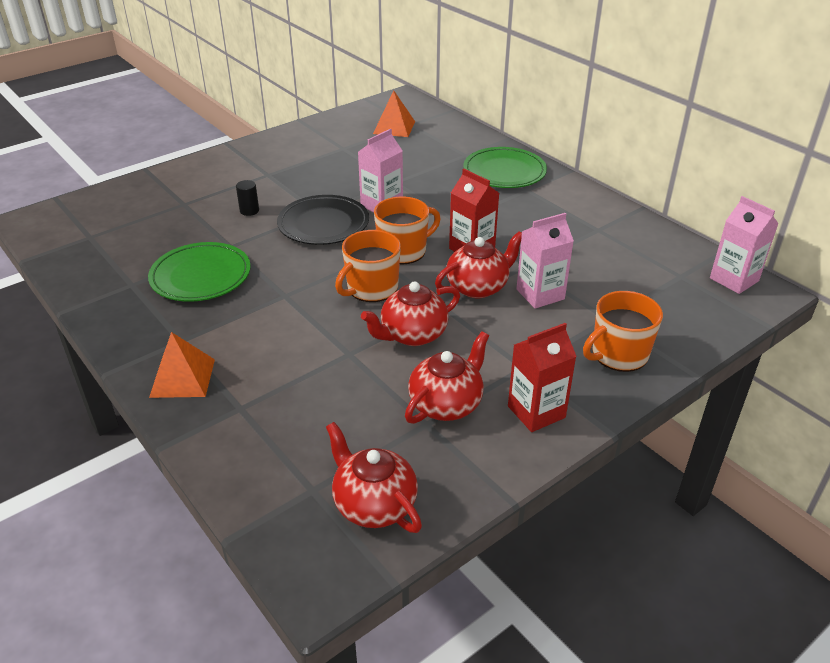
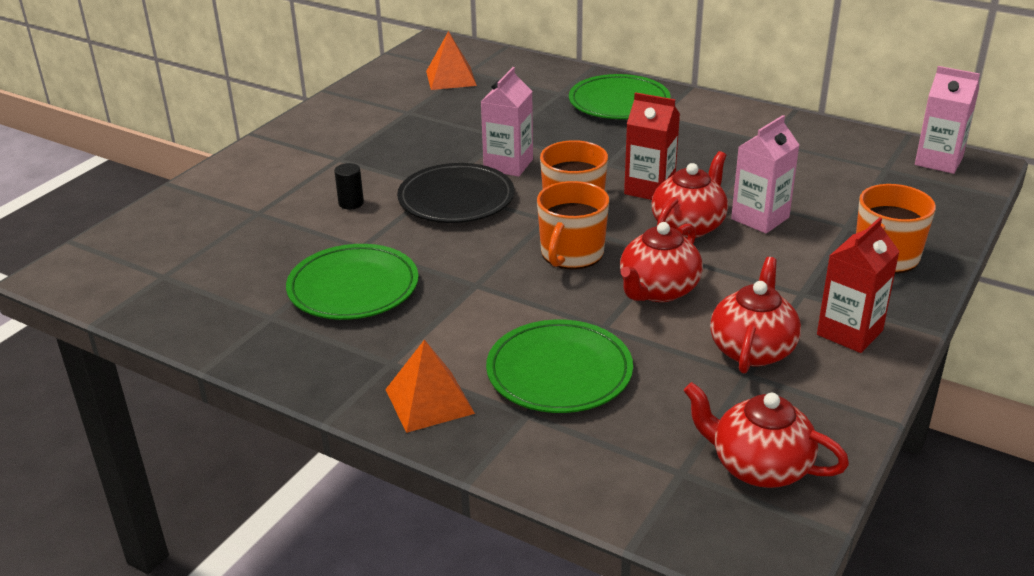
camera: 20 degrees left, 5 degrees down
none -> green plate [486,320,633,413]

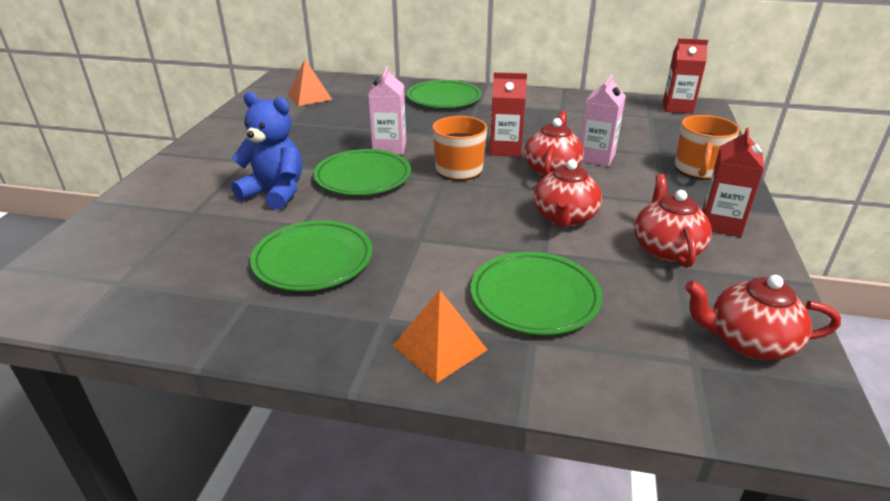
camera: 20 degrees left, 0 degrees up
black cylinder [334,163,364,209] -> blue teddy bear [231,92,302,210]
black plate [397,163,514,223] -> green plate [313,149,411,195]
orange mug [537,181,609,269] -> none
pink carton [915,66,980,174] -> red carton [663,38,708,114]

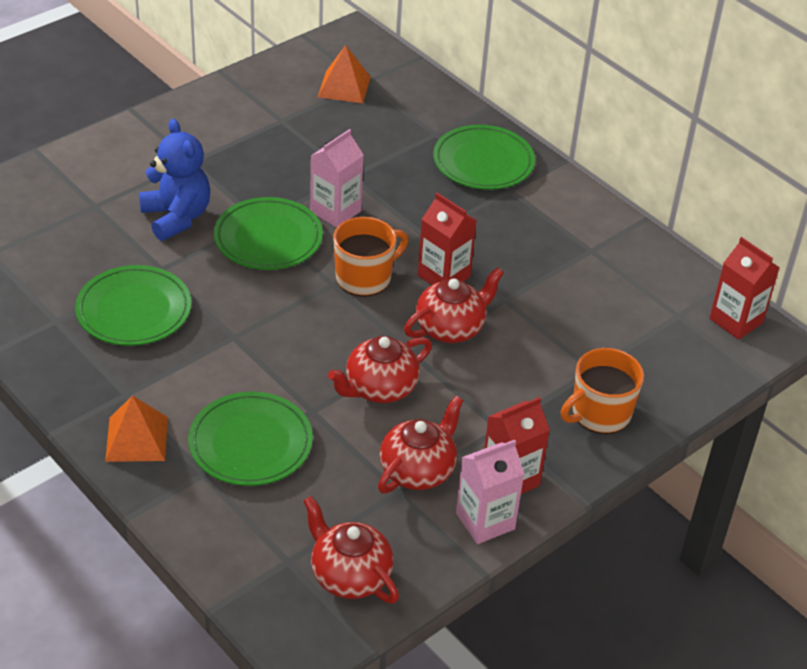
camera: 35 degrees right, 10 degrees up
pink carton [580,74,626,167] -> pink carton moved to [456,440,524,544]

